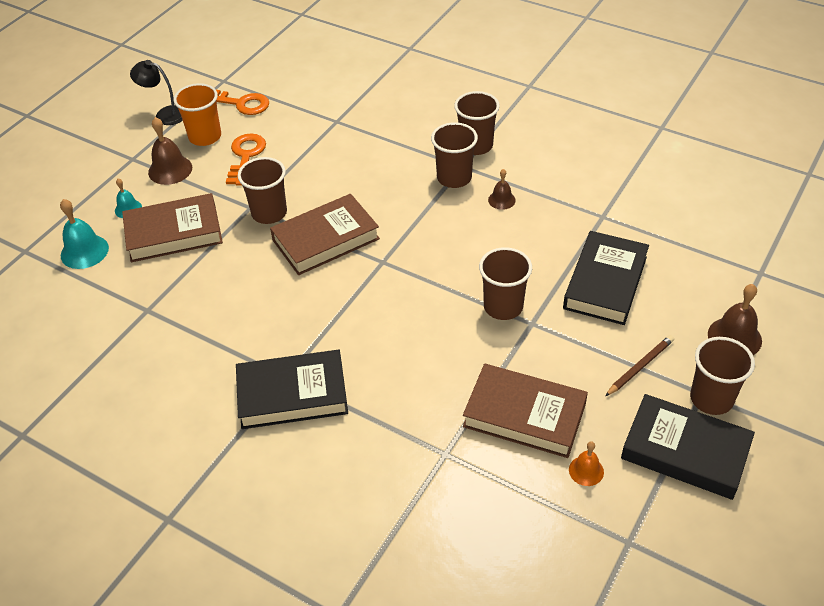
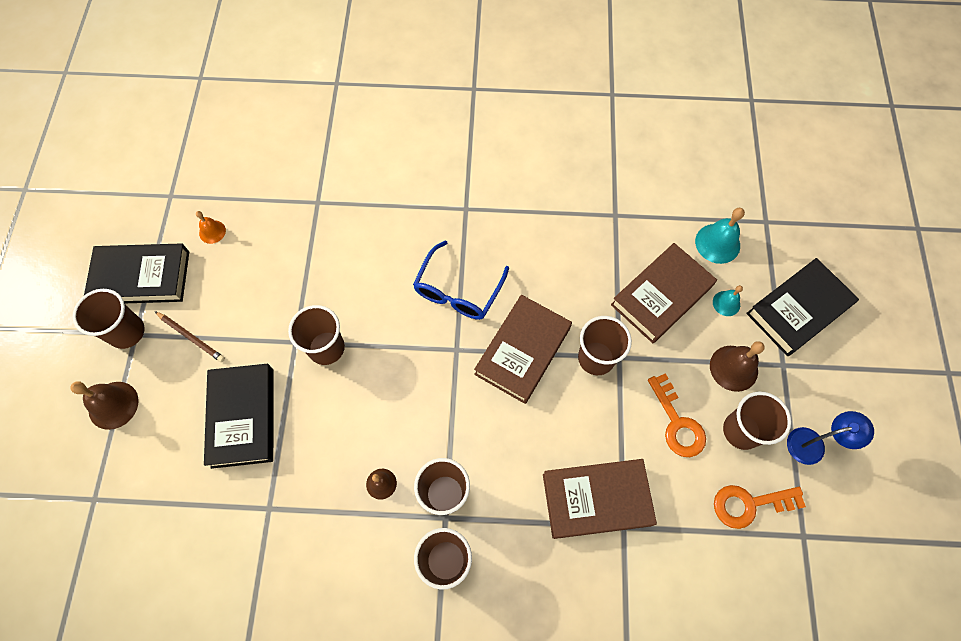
camera: 150 degrees right, 20 degrees up
black lamp [130,60,183,125] -> blue lamp [787,411,874,465]
orange cup [173,83,221,146] -> brown cup [723,392,791,450]
black book [236,350,348,429] -> black book moved to [746,258,859,356]
brown book [463,364,588,458] -> brown book moved to [543,459,657,539]
brown pencil [605,335,674,396] -> brown pencil turned 75 degrees counterclockwise [155,311,225,362]
none -> blue glasses [413,241,509,320]

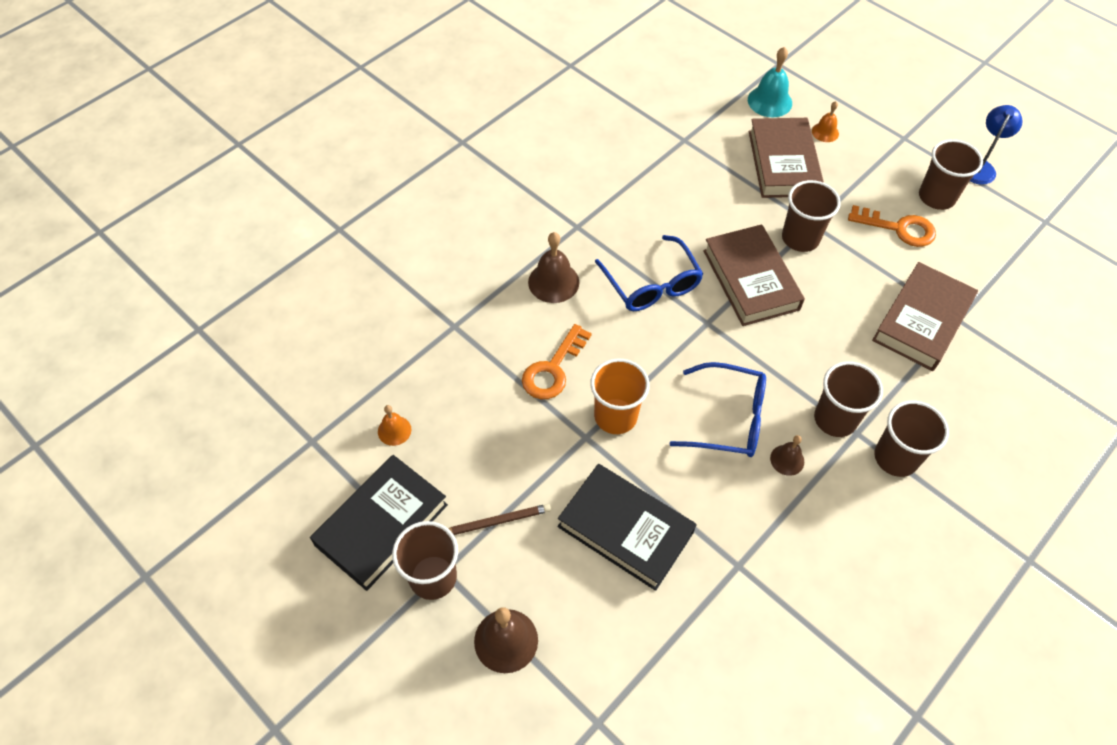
camera: 50 degrees left, 10 degrees down
brown cup [288,305,345,365] -> orange cup [590,358,650,434]
brown bell [710,341,765,392] -> brown bell moved to [528,232,579,303]
turquoise bell [713,285,743,316] -> orange bell [812,101,839,142]
orange key [714,485,806,529] -> orange key moved to [522,324,592,399]
black book [746,258,859,356] -> none
none -> blue glasses [669,362,766,457]

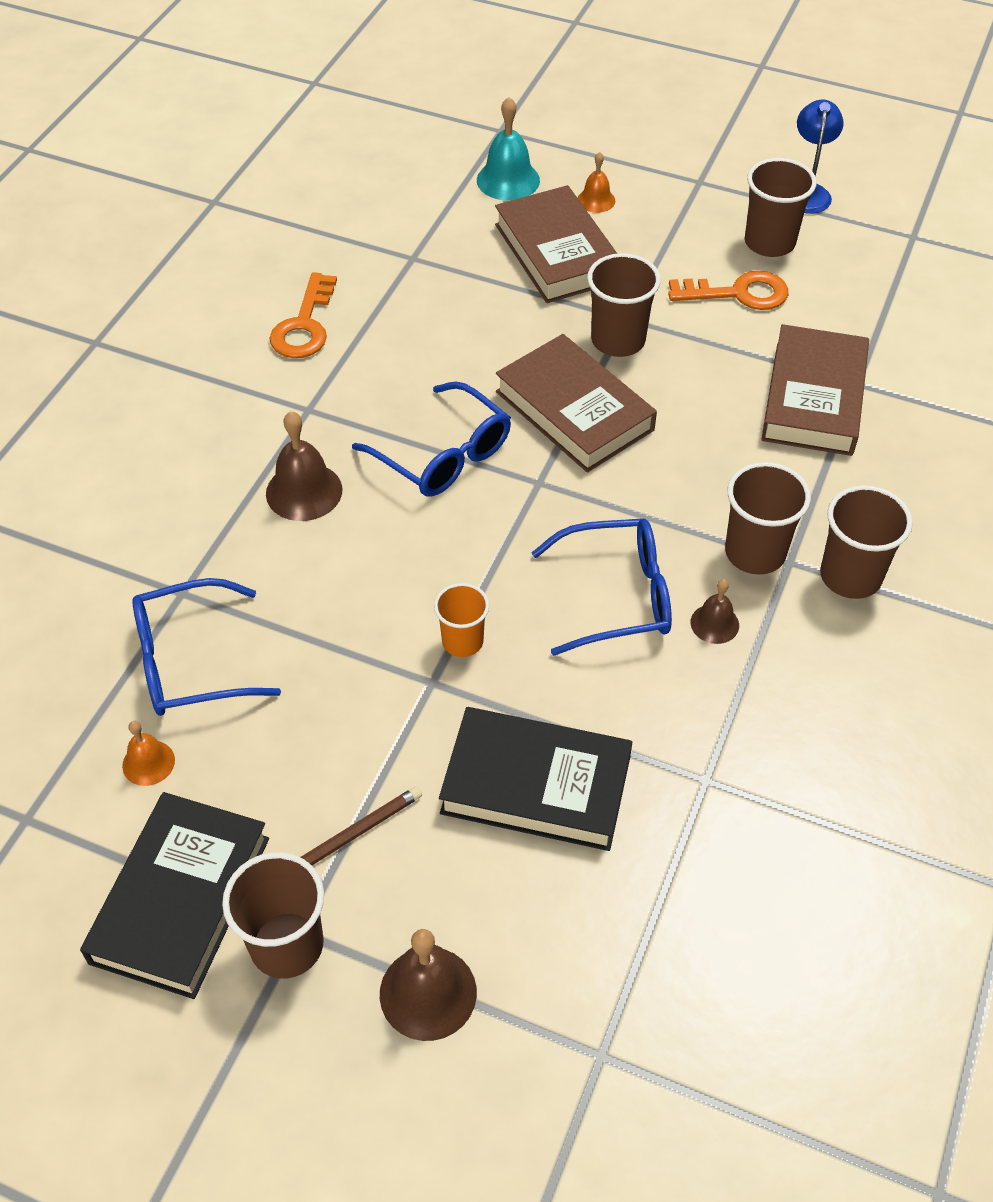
camera: 20 degrees left, 5 degrees down
orange key [522,324,592,399] -> orange key moved to [269,272,337,358]
orange cup [590,358,650,434] -> orange cup [434,583,489,657], size x0.65
none -> blue glasses [132,578,281,716]

